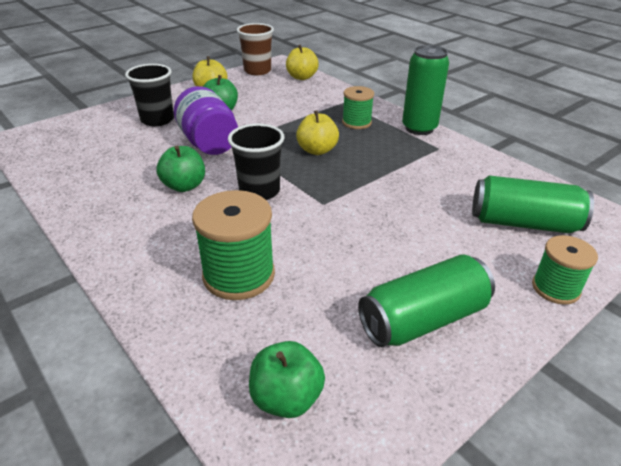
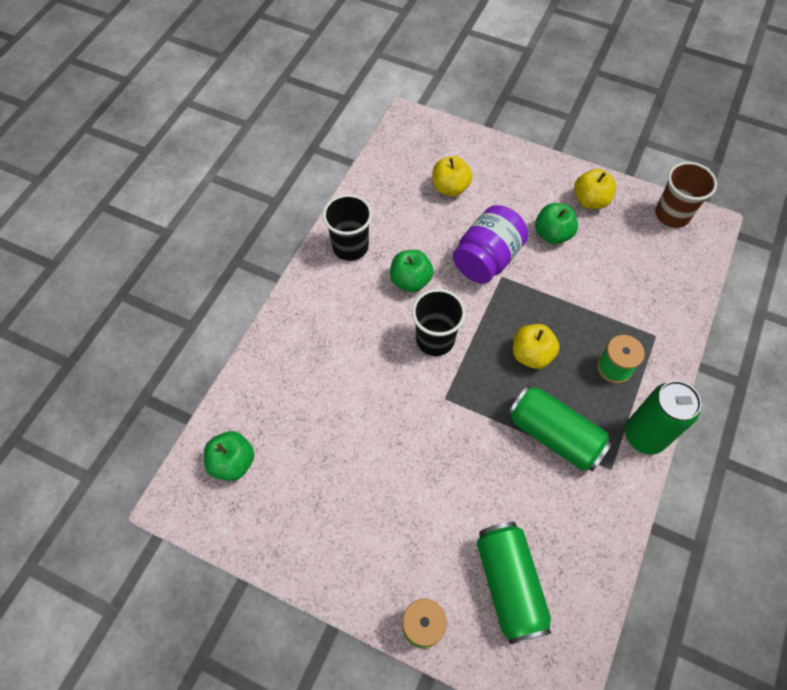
camera: 65 degrees right, 25 degrees up
black cup [125,64,174,126] -> black cup moved to [322,194,372,261]
green spool [192,190,275,300] -> none
yellow apple [286,45,319,80] -> yellow apple moved to [432,156,473,196]
green can [358,255,495,347] -> green can moved to [508,385,613,472]

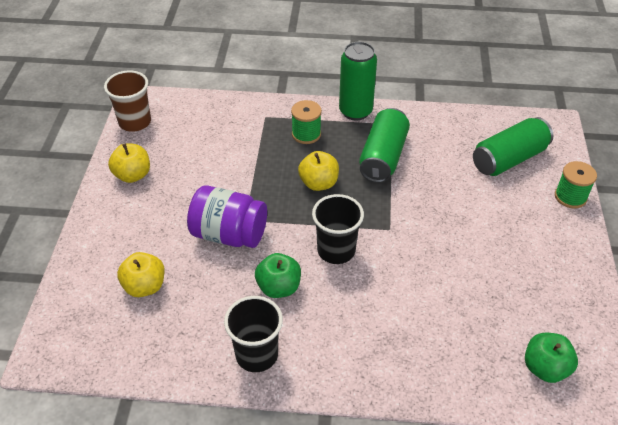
camera: 110 degrees left, 15 degrees down
green apple [535,203,578,244] -> none

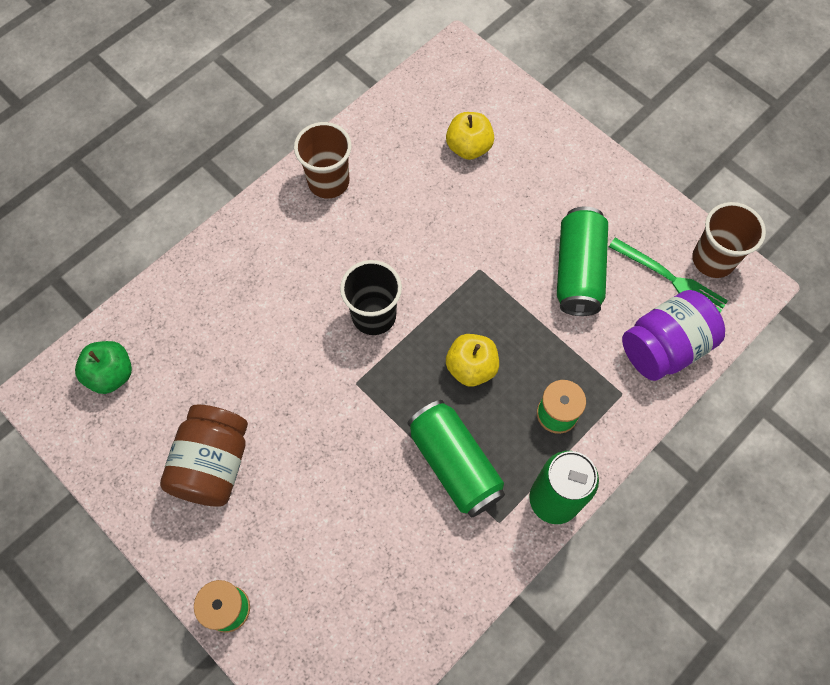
camera: 130 degrees right, 20 degrees up
yellow apple [108,143,150,183] -> none
purple jar [187,185,267,248] -> purple jar moved to [622,290,725,381]
black cup [224,296,283,372] -> brown cup [294,122,352,198]
green apple [255,253,301,298] -> none
green can [473,117,553,176] -> green can moved to [557,207,608,316]
none -> brown jar [160,405,248,507]
none -> green fork [609,237,728,313]

